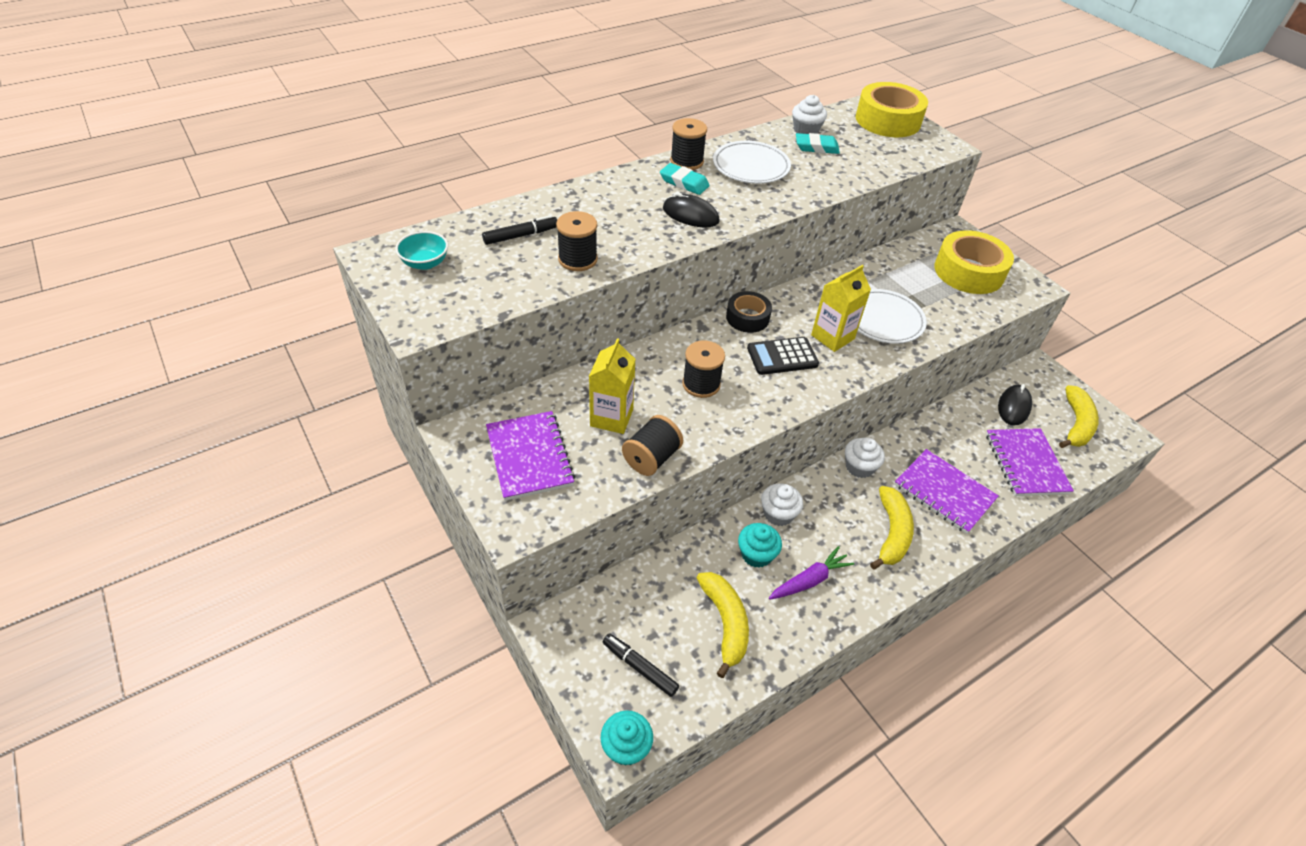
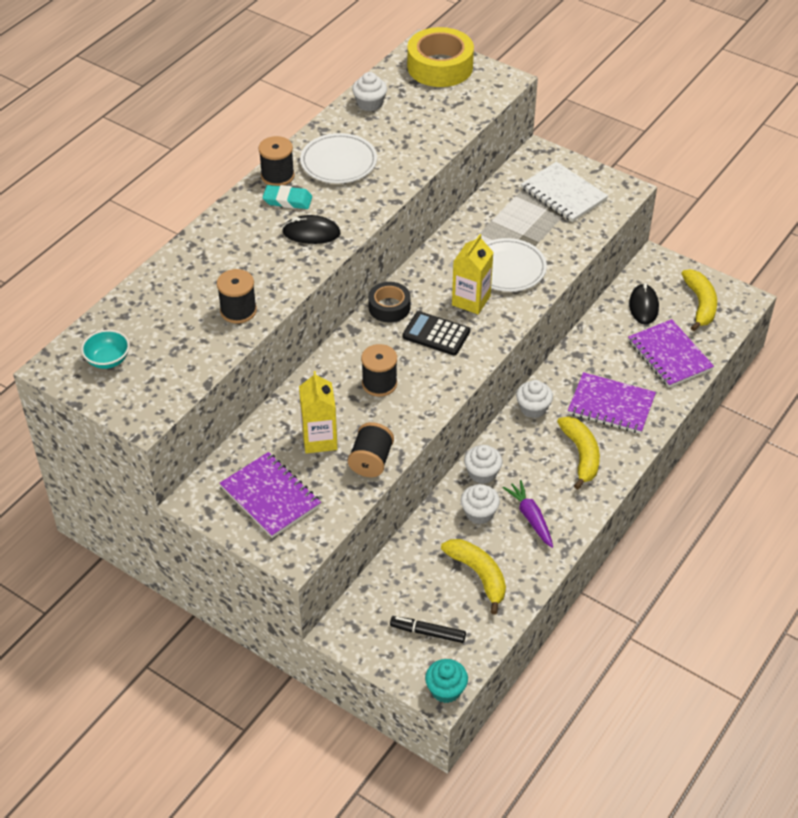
camera: 20 degrees left, 0 degrees up
black marker [482,215,557,245] -> none
turquoise cupcake [738,523,782,568] -> white cupcake [461,484,500,524]
black calculator [747,337,819,375] -> black calculator turned 60 degrees clockwise [403,311,470,355]
purple carrot [769,546,854,599] -> purple carrot turned 60 degrees counterclockwise [503,480,553,548]
turquoise eraser [796,133,840,154] -> none
yellow tape [934,230,1014,294] -> white notebook [521,162,608,222]

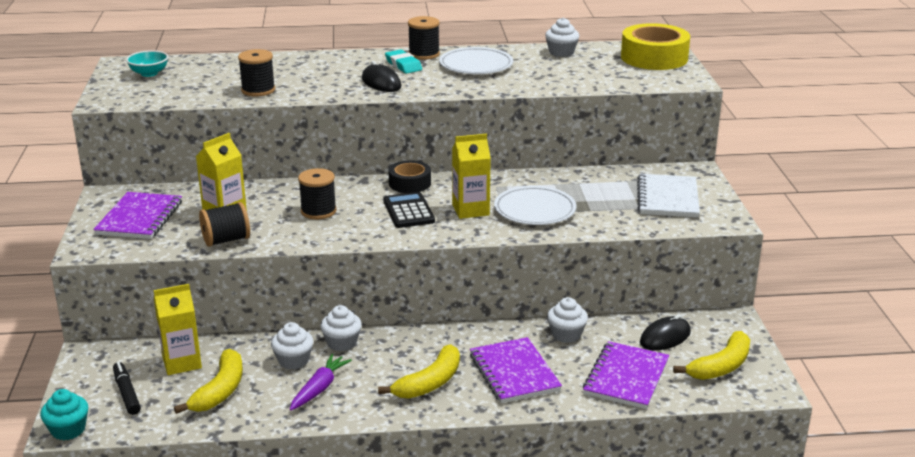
camera: 50 degrees right, 20 degrees down
white cupcake [516,380,553,418] -> white cupcake moved to [547,297,588,343]
none -> yellow carton [154,284,202,375]

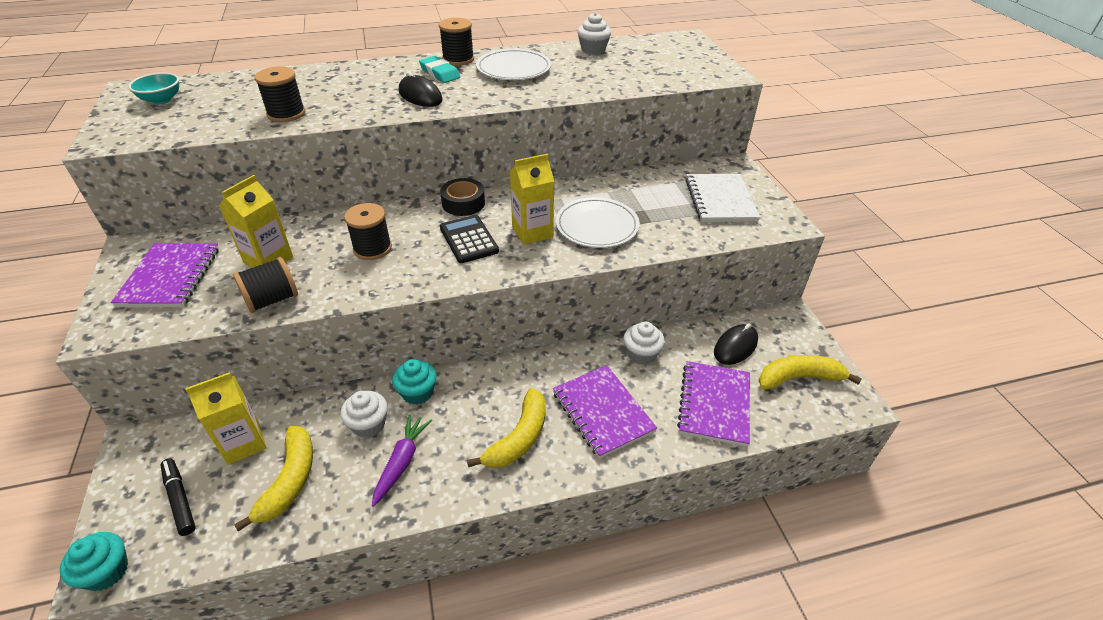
camera: 10 degrees left, 15 degrees up
white cupcake [320,305,362,351] -> turquoise cupcake [392,359,437,405]
yellow tape [621,23,690,70] -> none
yellow banana [673,331,750,380] -> yellow banana turned 135 degrees counterclockwise [759,355,862,390]

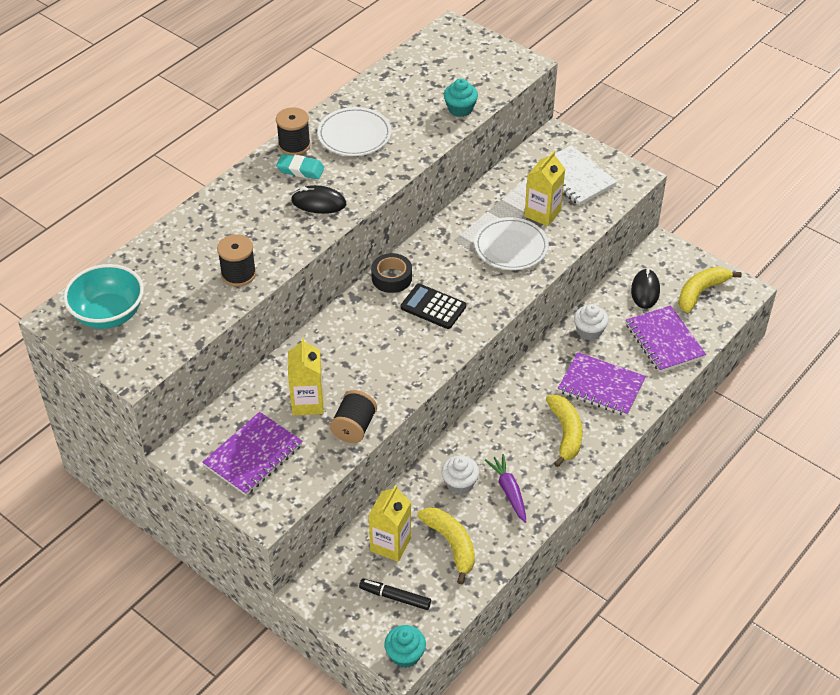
camera: 35 degrees left, 5 degrees up
purple notebook [111,243,219,307] -> purple notebook turned 75 degrees clockwise [202,412,303,496]
turquoise bowl [128,73,179,104] -> turquoise bowl [63,264,144,329], size x1.72
black spool [344,203,392,260] -> none
turquoise cupcake [392,359,437,405] -> turquoise cupcake moved to [444,79,478,117]
yellow carton [510,154,554,245] -> yellow carton moved to [524,151,565,226]
white cupcake [577,12,611,55] -> none

